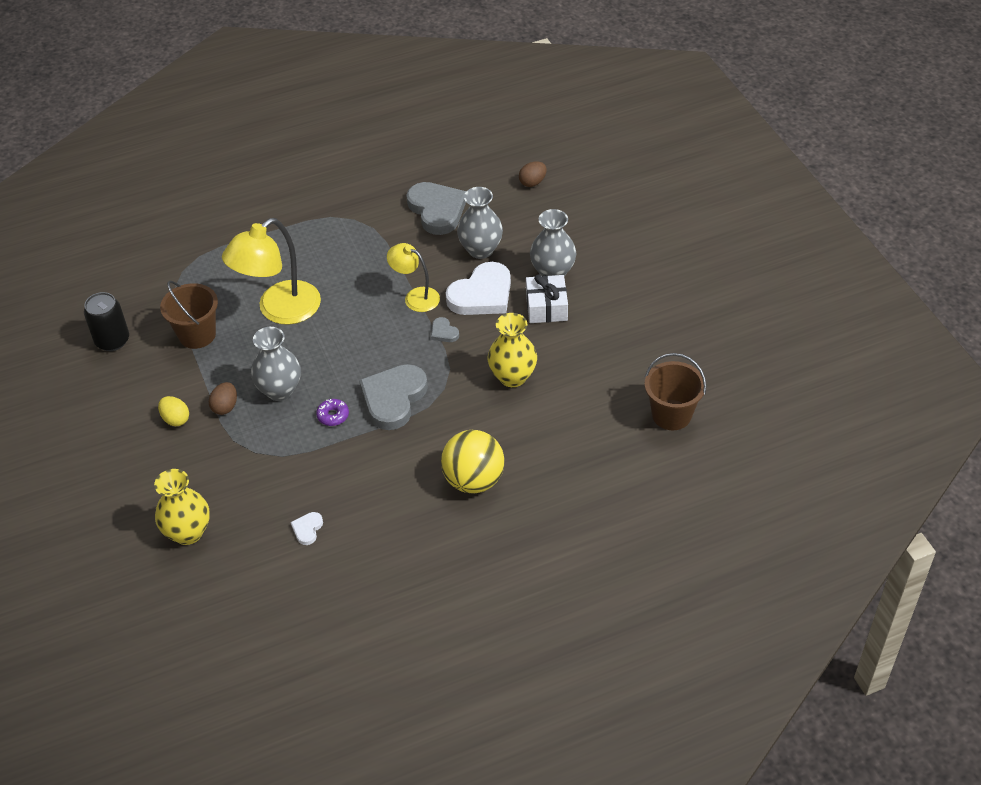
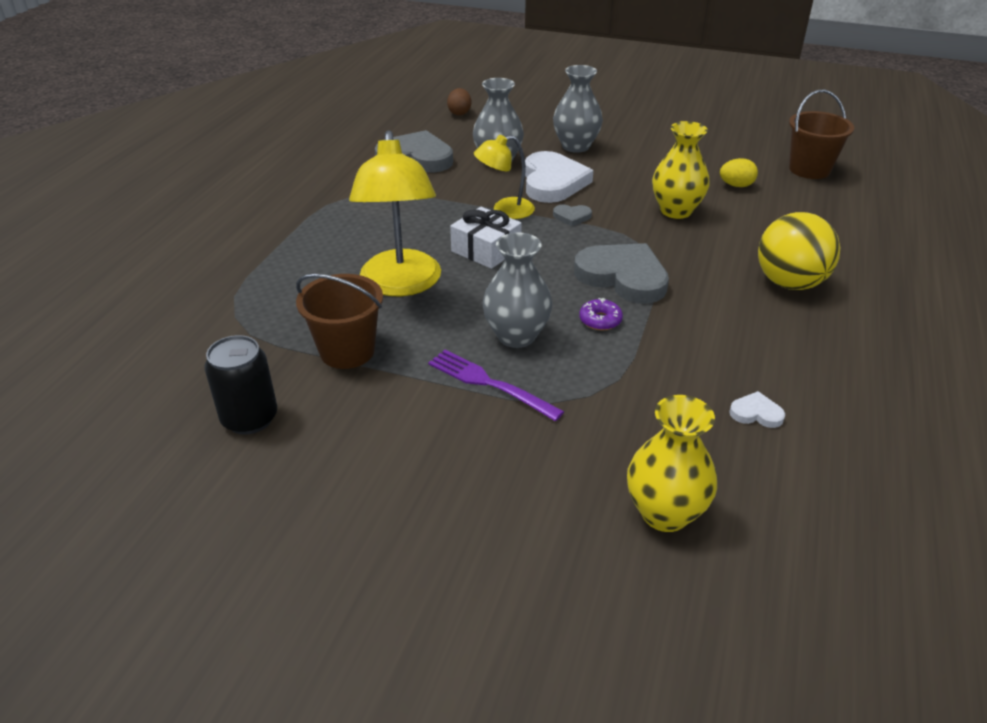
camera: 50 degrees left, 10 degrees down
yellow egg [158,396,189,426] -> yellow egg moved to [720,158,758,187]
brown egg [209,382,237,415] -> purple fork [428,350,564,421]
white heart [291,512,323,545] -> white heart turned 135 degrees clockwise [729,391,785,428]
grey heart [359,364,428,430] -> grey heart turned 150 degrees clockwise [574,243,669,304]
white gift [526,274,568,323] -> white gift moved to [450,207,522,269]

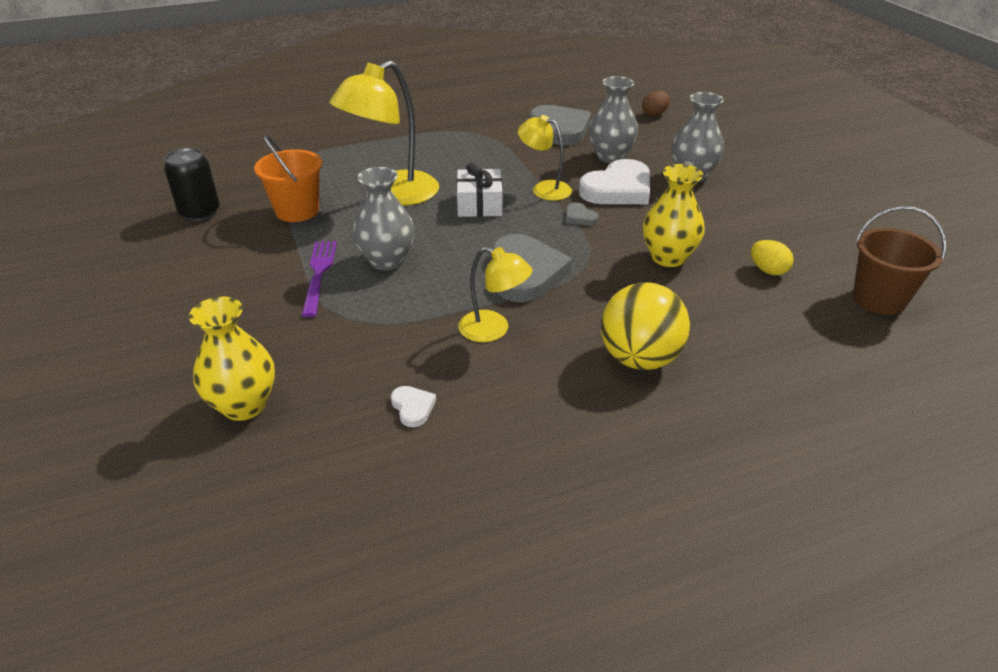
camera: 50 degrees right, 0 degrees up
brown bucket [296,274,383,369] -> orange bucket [254,134,322,222]
purple donut [579,298,623,330] -> none
none -> yellow lamp [458,247,533,342]

